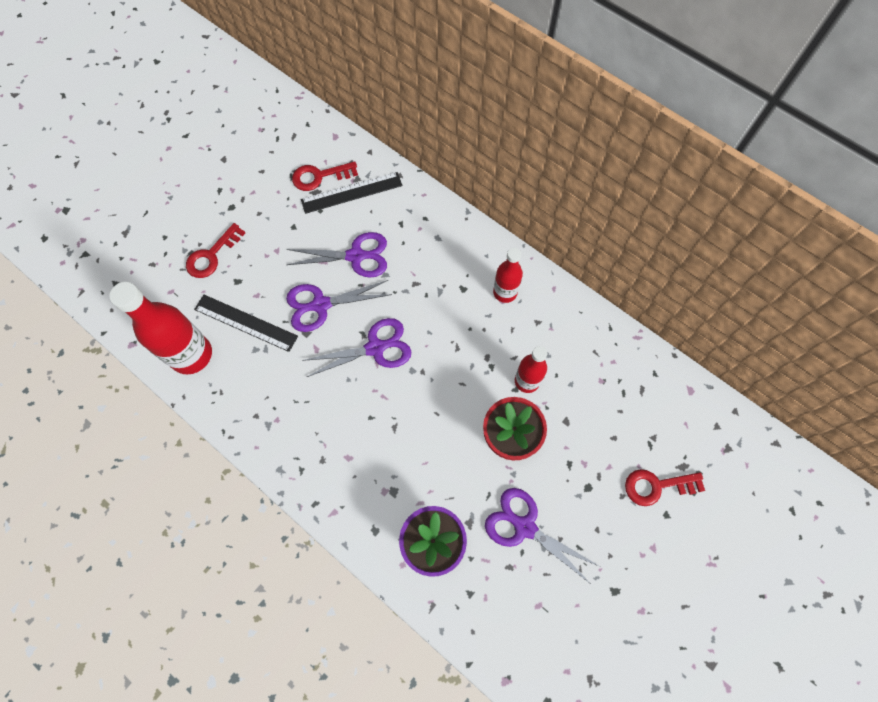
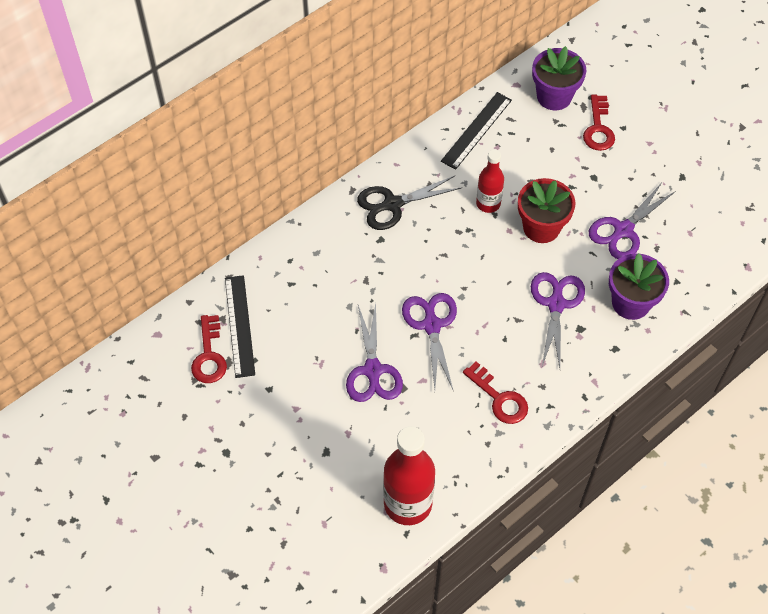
camera: 80 degrees left, 10 degrees down
red key [186,223,245,278] -> red key moved to [463,362,528,424]
black ruler [194,295,298,352] -> black ruler moved to [441,92,512,170]
purple scissors [287,232,387,278] -> purple scissors moved to [531,272,585,368]
red bottle [493,248,523,303] -> black scissors [357,176,461,230]
none -> purple flower pot [532,46,586,110]

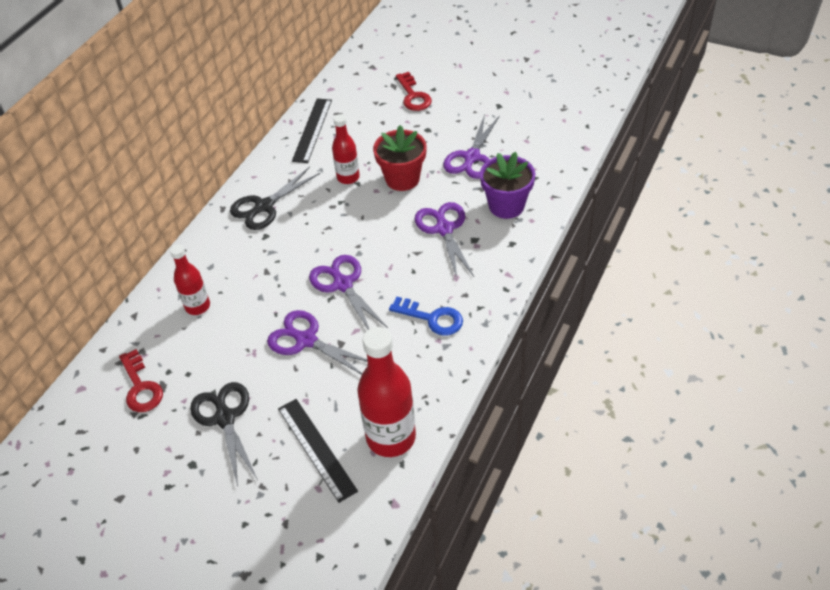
camera: 20 degrees left, 10 degrees down
black ruler [225,275,255,378] -> black ruler moved to [278,399,358,503]
purple scissors [346,303,403,402] -> purple scissors turned 150 degrees clockwise [267,310,368,374]
red key [463,362,528,424] -> blue key [389,297,463,336]
purple flower pot [532,46,586,110] -> none
none -> red bottle [170,244,210,315]
none -> black scissors [190,382,258,487]

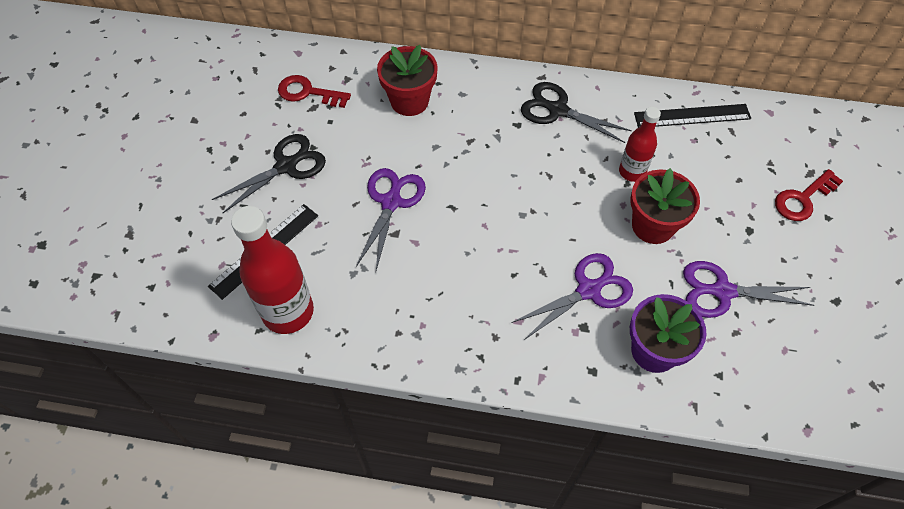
camera: 70 degrees right, 10 degrees up
red key [119,349,163,412] -> red key turned 60 degrees clockwise [278,75,351,108]
red bottle [170,244,210,315] -> red flower pot [377,45,438,116]
purple scissors [309,255,388,330] -> none
blue key [389,297,463,336] -> none

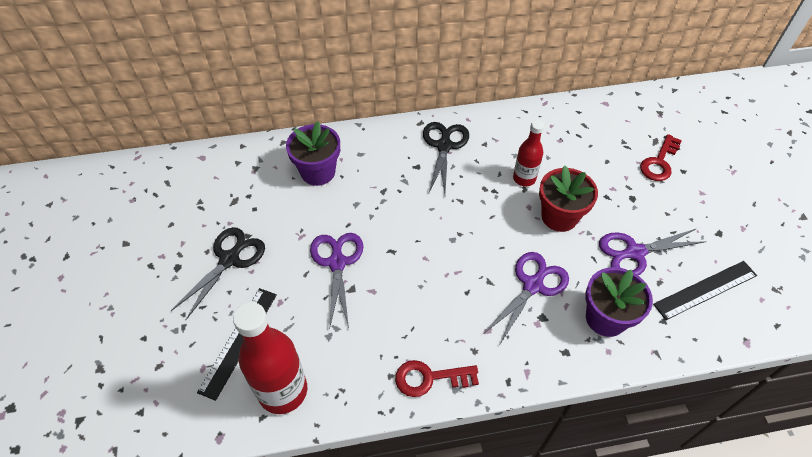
camera: 20 degrees left, 5 degrees down
red key [278,75,351,108] -> red key moved to [395,360,479,397]
red flower pot [377,45,438,116] -> purple flower pot [286,122,340,186]
black scissors [521,82,632,143] -> black scissors turned 90 degrees clockwise [423,122,469,193]
black ruler [634,104,751,128] -> black ruler moved to [653,261,757,320]

